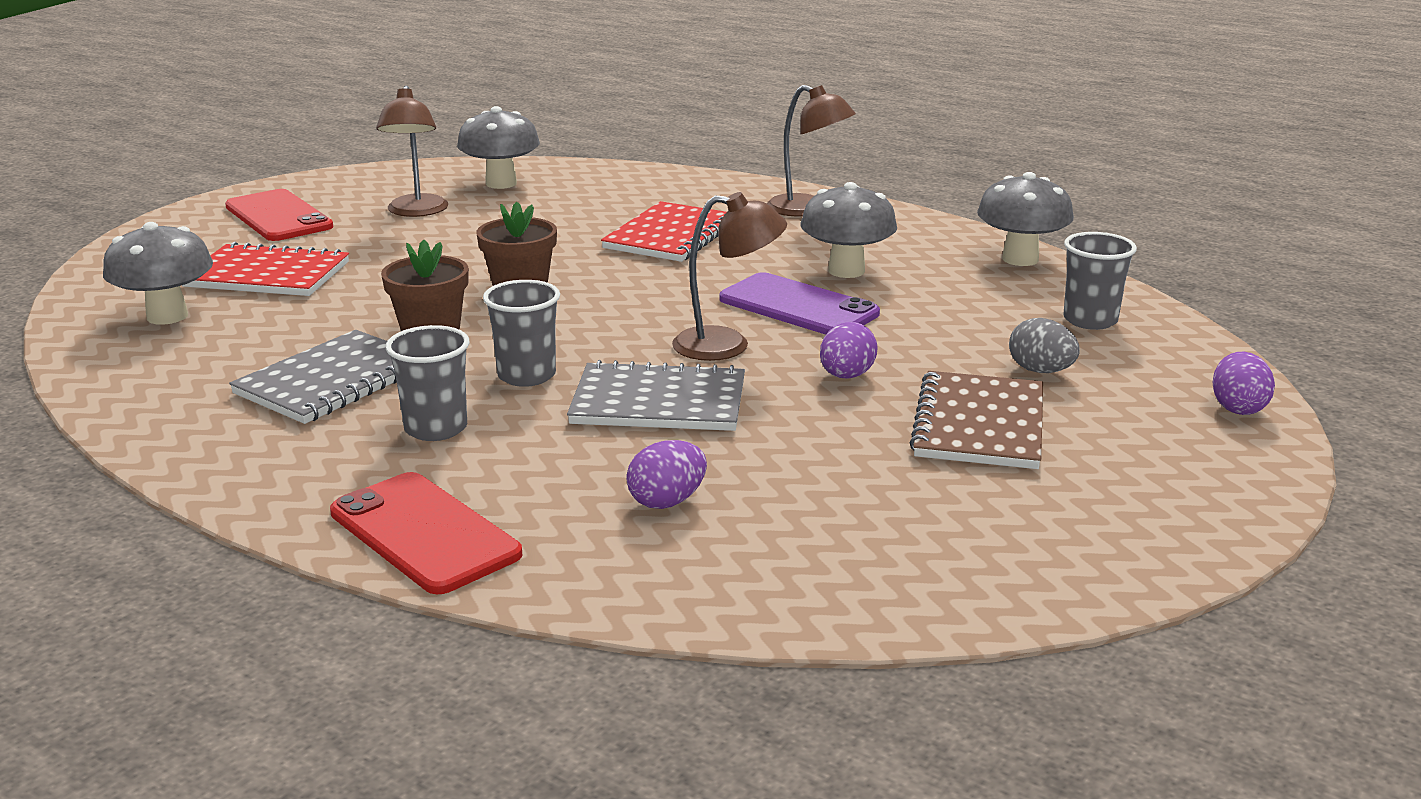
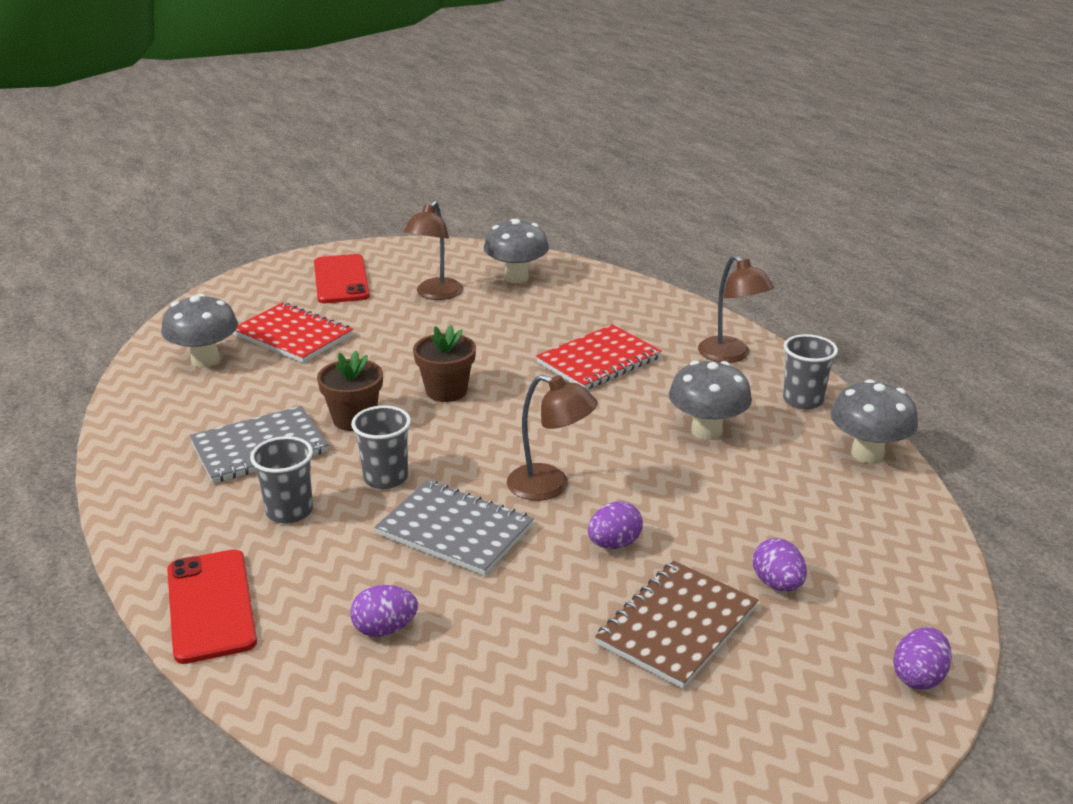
camera: 25 degrees right, 5 degrees up
purple phone [719,272,880,335] -> none
grey egg [1009,318,1080,373] -> purple egg [753,538,807,591]
grey cup [1063,232,1137,330] -> grey cup moved to [783,334,838,410]

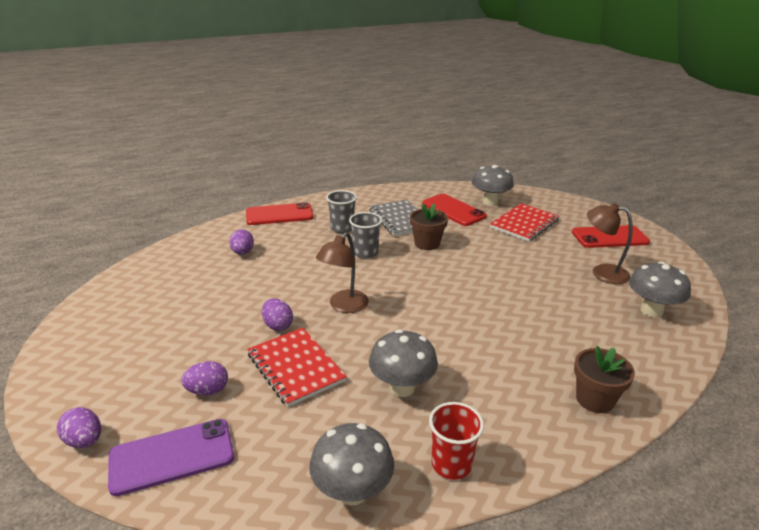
camera: 95 degrees right, 0 degrees up
grey notebook [375,480,534,576] -> none
brown flower pot [413,325,476,402] -> brown flower pot moved to [574,346,635,413]
red notebook [536,324,662,390] -> red notebook moved to [247,328,347,407]
brown notebook [595,561,758,689] -> none
brown lamp [698,255,774,363] -> none
grey cup [783,334,838,410] -> red cup [429,402,484,480]
none -> purple phone [108,419,234,496]
none -> red phone [422,194,487,226]

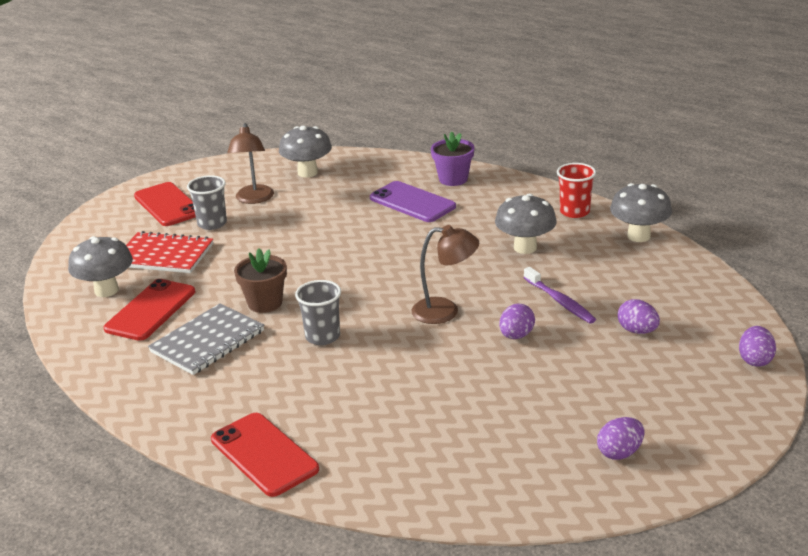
camera: 115 degrees left, 0 degrees up
purple phone [108,419,234,496] -> purple phone moved to [370,181,456,222]
purple egg [229,229,254,255] -> purple egg moved to [597,417,645,460]
red notebook [247,328,347,407] -> purple toothbrush [524,267,596,324]
grey cup [326,190,357,233] -> grey cup moved to [187,175,227,230]
brown flower pot [574,346,635,413] -> purple flower pot [431,132,474,186]

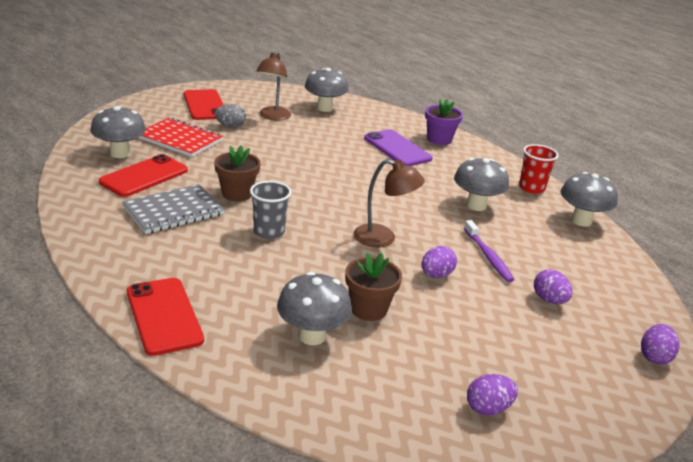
camera: 10 degrees right, 0 degrees up
grey cup [187,175,227,230] -> grey egg [215,104,246,127]
none -> grey mushroom [277,272,352,345]
none -> brown flower pot [345,253,402,321]

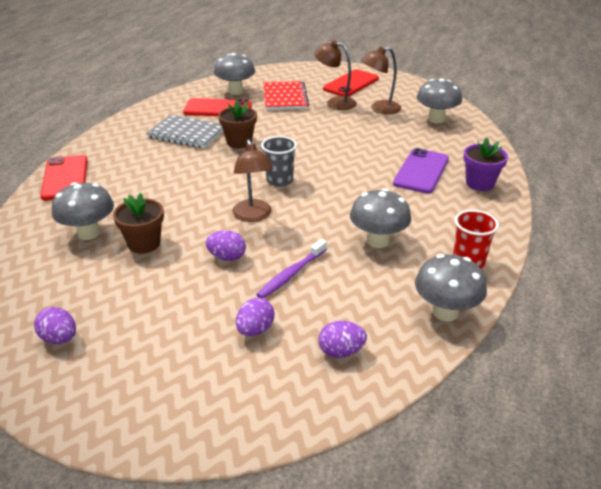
camera: 60 degrees right, 5 degrees up
red phone [127,278,204,356] -> red phone turned 45 degrees counterclockwise [40,155,88,200]
grey egg [215,104,246,127] -> brown lamp [314,40,357,110]
grey cup [250,181,291,239] -> grey cup moved to [261,136,297,187]
purple egg [641,324,679,365] -> purple egg moved to [318,321,367,358]

